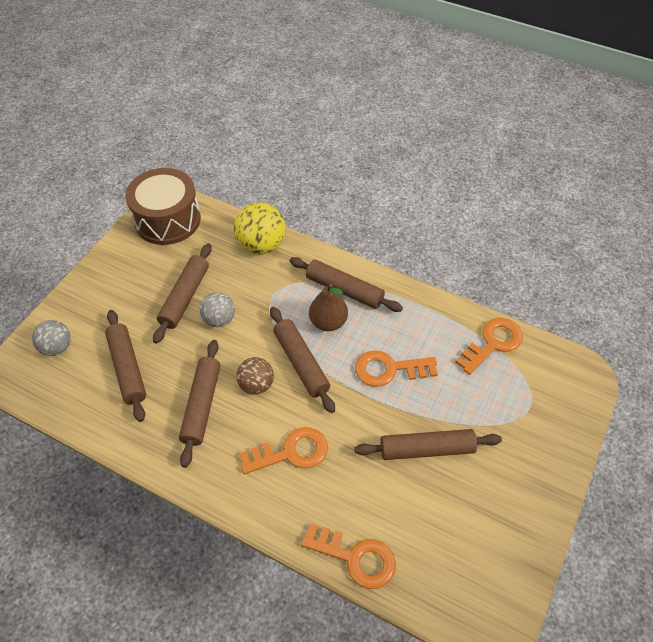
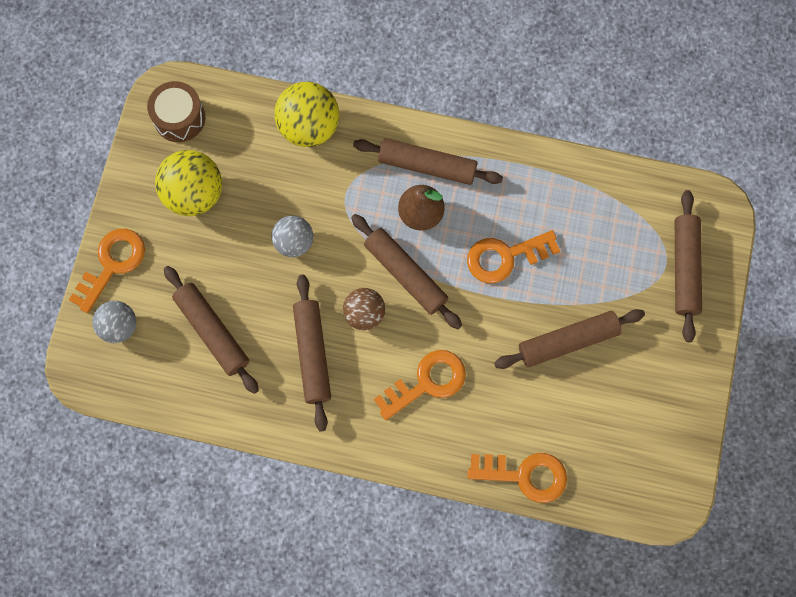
camera: 15 degrees left, 20 degrees up
brown drum [126,168,201,245] -> brown drum [147,81,205,142], size x0.61
brown rolling pin [153,243,212,344] -> brown rolling pin moved to [675,190,702,342]
orange key [455,318,523,375] -> orange key moved to [69,229,145,313]
none -> yellow ball [155,150,222,216]

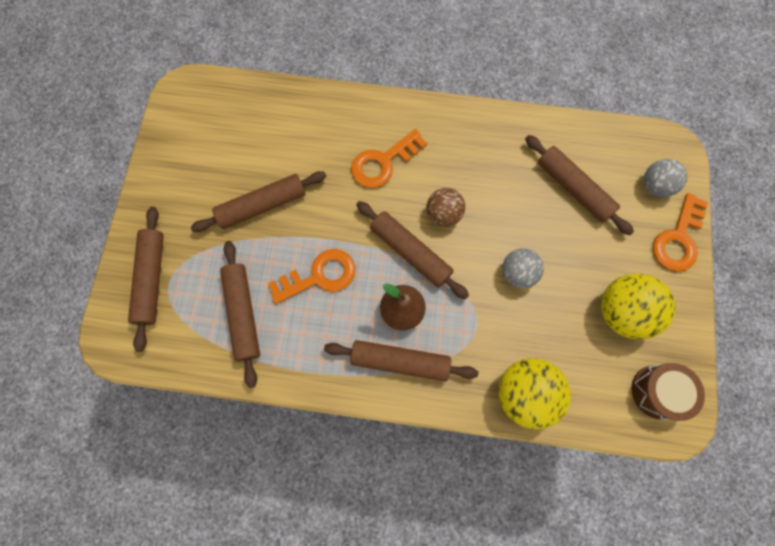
camera: 175 degrees right, 0 degrees up
brown rolling pin [293,275,331,431] -> brown rolling pin moved to [220,241,260,388]
orange key [467,453,567,503] -> none

